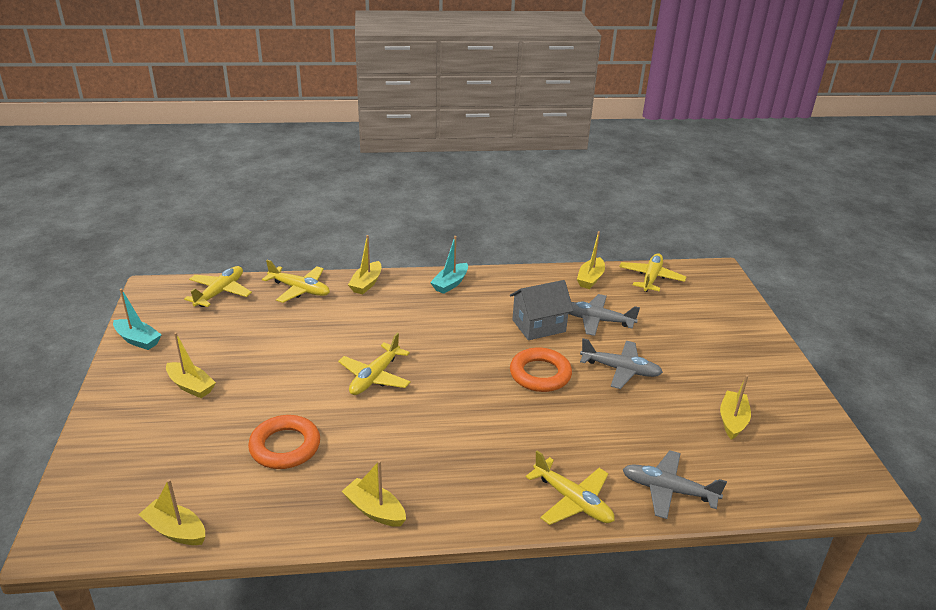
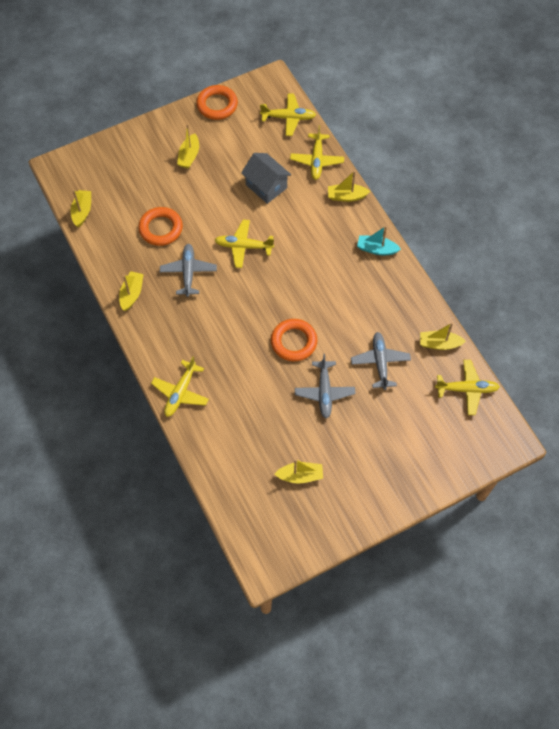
camera: 70 degrees right, 30 degrees up
turquoise boat [113,289,162,350] -> orange ring [196,85,238,120]
grey house [510,280,574,340] -> grey house moved to [241,153,291,204]
grey plane [622,450,727,519] -> grey plane moved to [160,244,217,297]

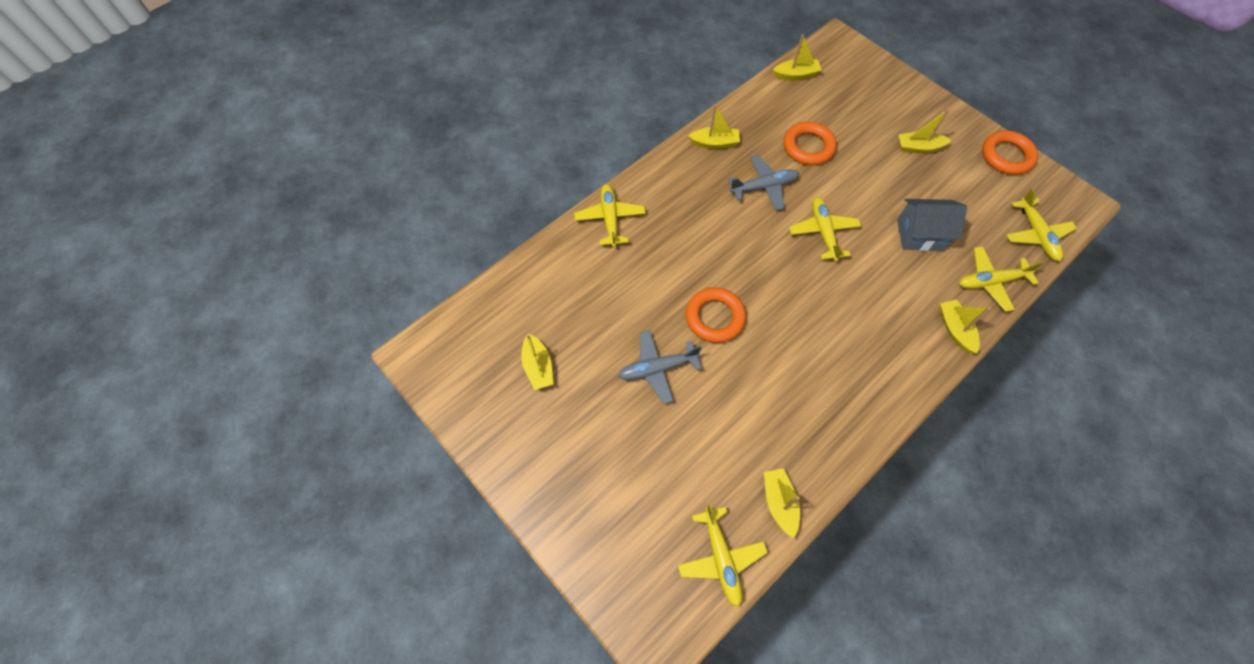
camera: 75 degrees right, 0 degrees up
yellow plane [151,356,209,417] -> yellow plane turned 75 degrees clockwise [574,184,646,247]
grey house [241,153,291,204] -> grey house turned 60 degrees clockwise [897,199,967,251]
grey plane [351,332,411,390] -> none
turquoise boat [357,226,401,255] -> none

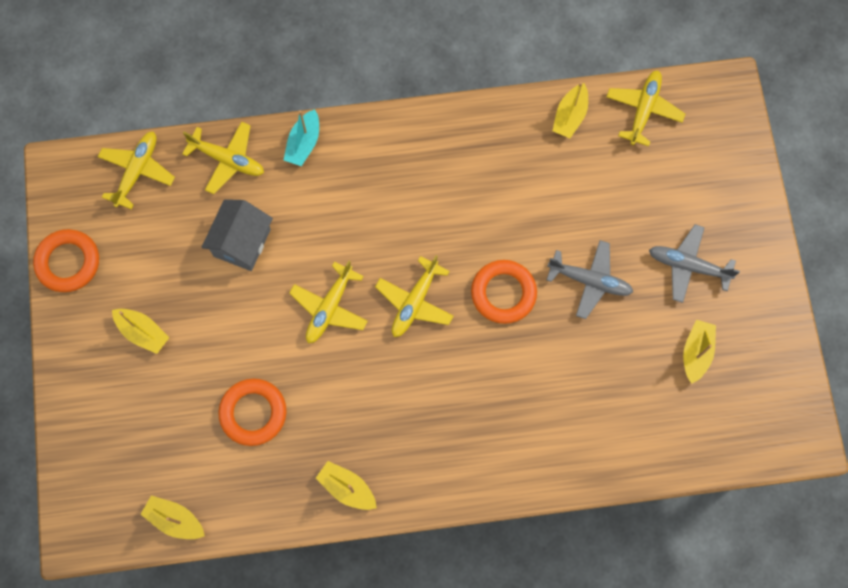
camera: 145 degrees left, 10 degrees up
yellow plane [574,184,646,247] -> yellow plane moved to [375,255,454,337]
grey plane [728,155,799,210] -> grey plane moved to [649,224,740,303]
grey house [897,199,967,251] -> grey house turned 75 degrees clockwise [201,199,273,271]
yellow boat [940,299,991,354] -> turquoise boat [284,109,319,166]

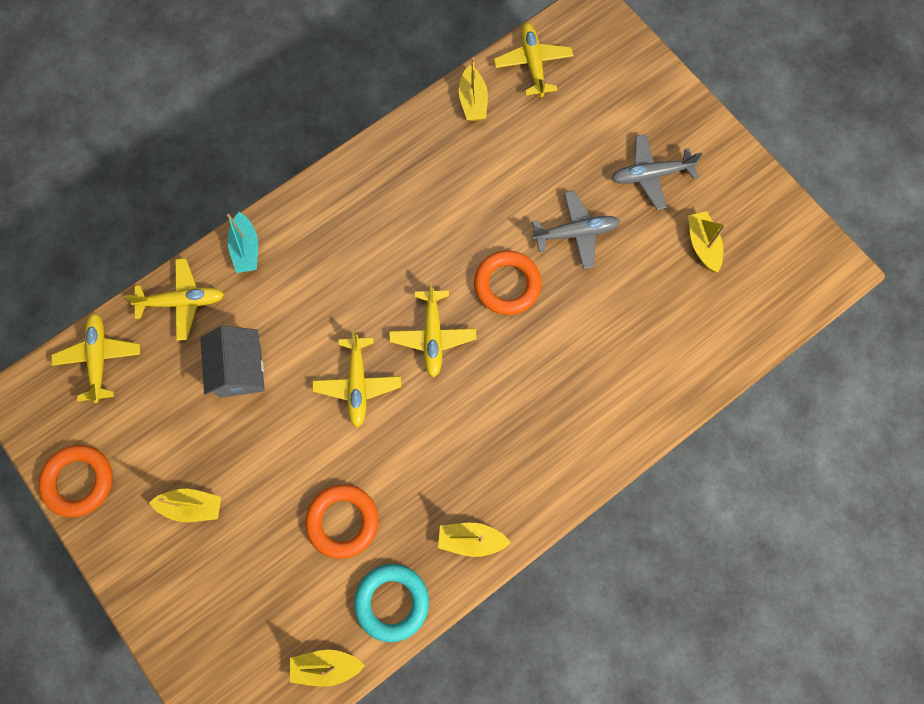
camera: 30 degrees left, 0 degrees up
none -> turquoise ring [354,564,429,642]

